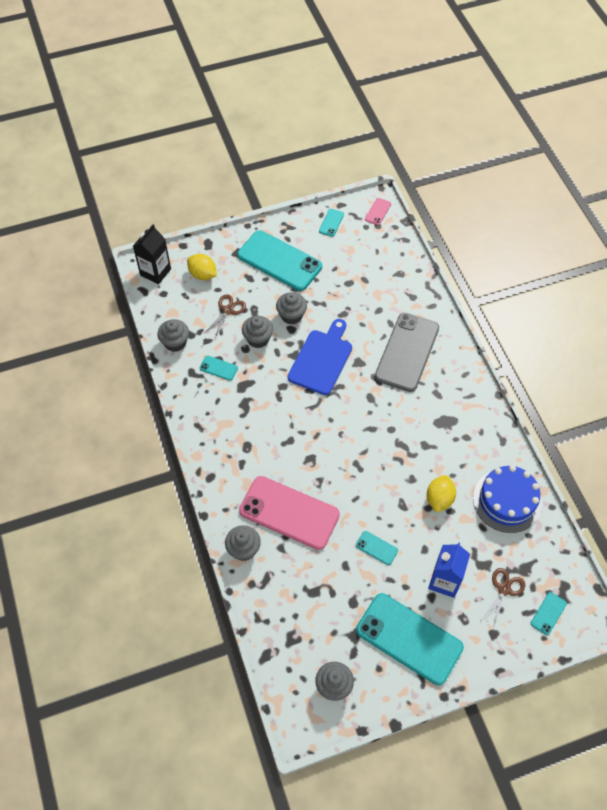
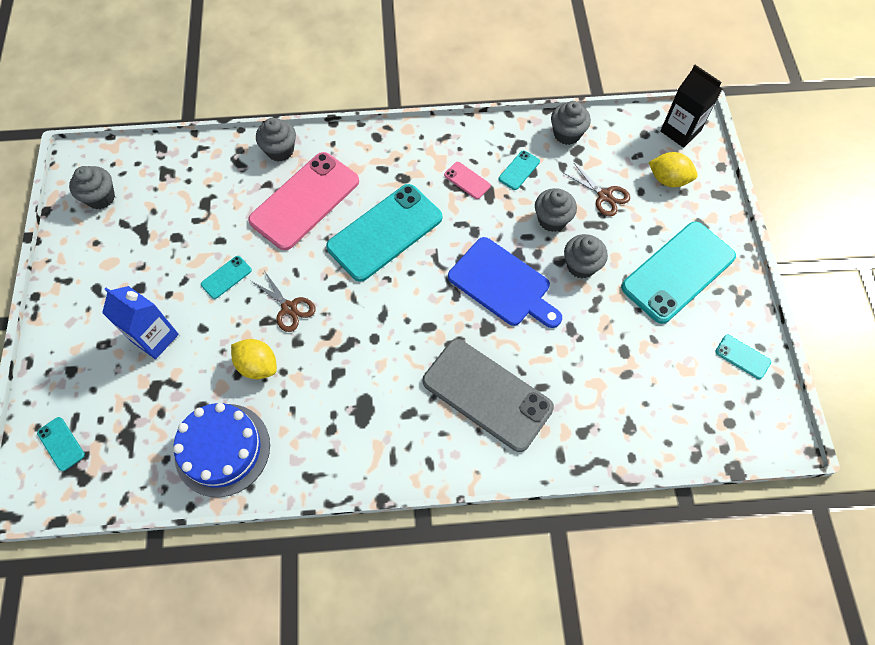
camera: 105 degrees right, 5 degrees up
yellow lemon [187,254,217,280] -> yellow lemon turned 60 degrees clockwise [648,152,698,187]
turquoise phone [356,593,464,685] -> turquoise phone moved to [326,184,442,282]
pink phone [365,198,391,225] -> pink phone moved to [444,162,491,199]
brown scissors [481,568,525,629] -> brown scissors moved to [251,272,316,332]

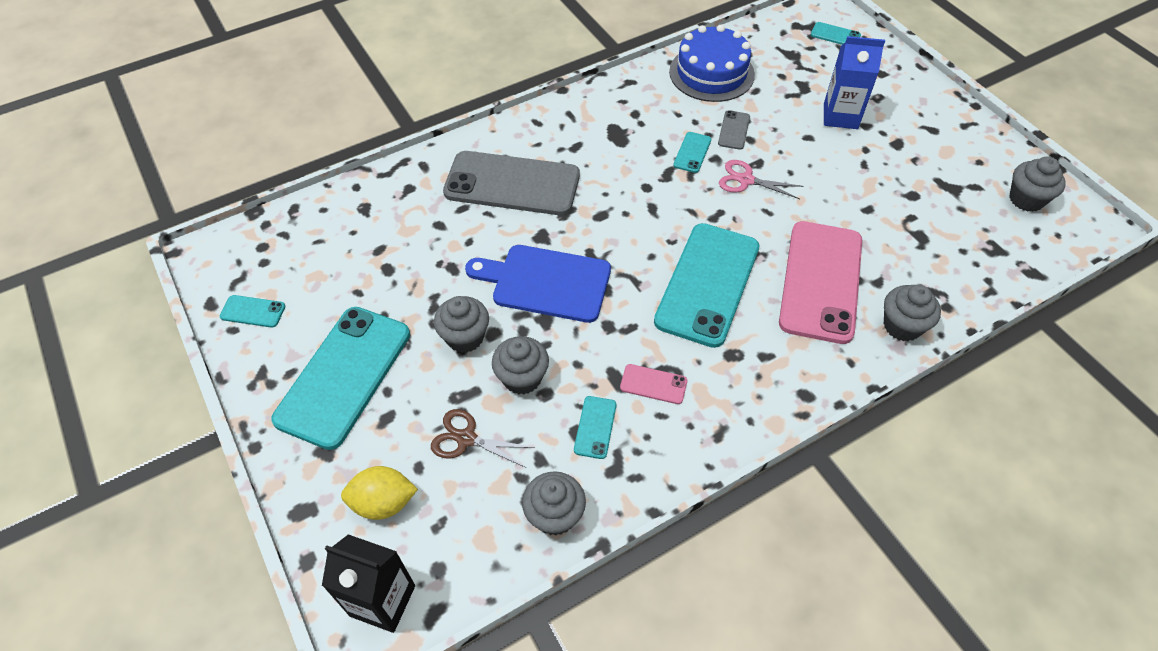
camera: 155 degrees right, 10 degrees down
turquoise phone [201,256,252,299] -> turquoise phone moved to [673,132,711,173]
yellow lemon [231,339,277,379] -> grey phone [718,110,750,150]
brown scissors [251,272,316,332] -> pink scissors [719,160,804,199]

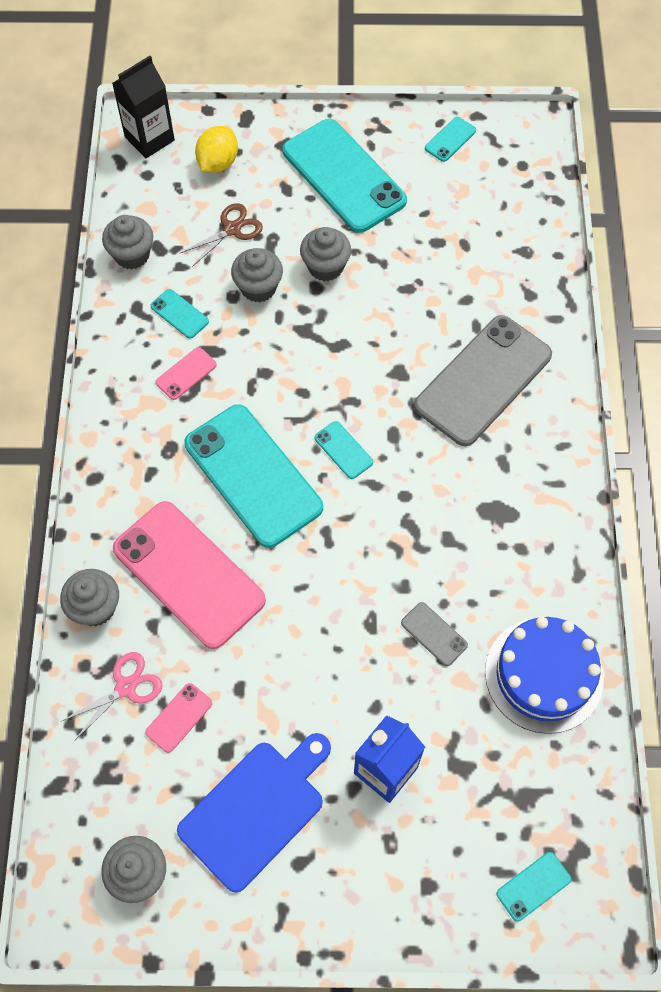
camera: 120 degrees right, 10 degrees up
blue cutting board [465,245,611,323] -> blue cutting board moved to [177,733,331,893]
turquoise phone [673,132,711,173] -> turquoise phone moved to [314,421,373,479]
pink scissors [719,160,804,199] -> pink scissors moved to [62,652,163,740]
none -> pink phone [145,683,212,753]

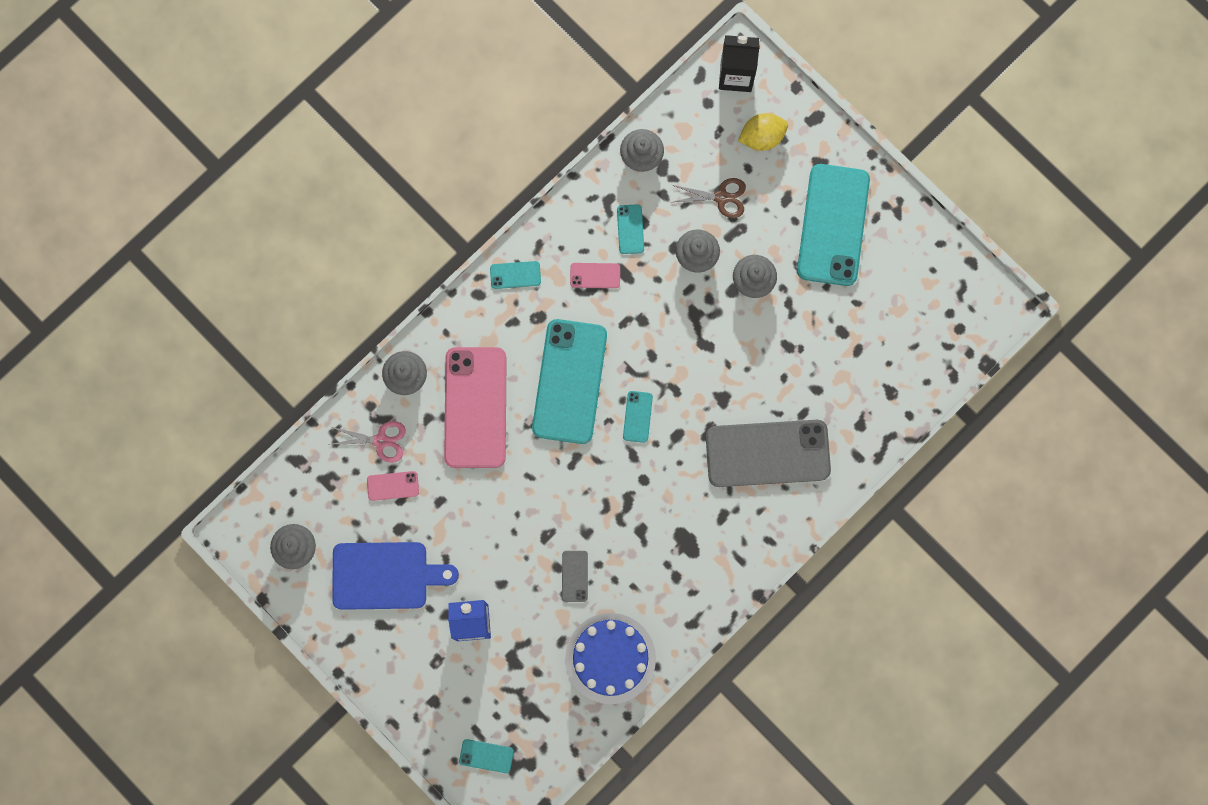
camera: 45 degrees right, 15 degrees up
turquoise phone [425,117,476,162] -> turquoise phone moved to [490,261,541,289]

